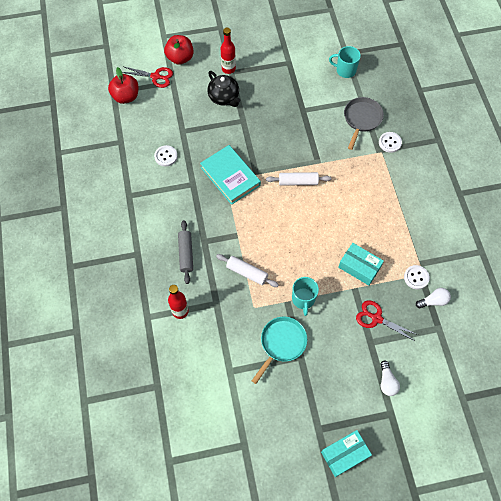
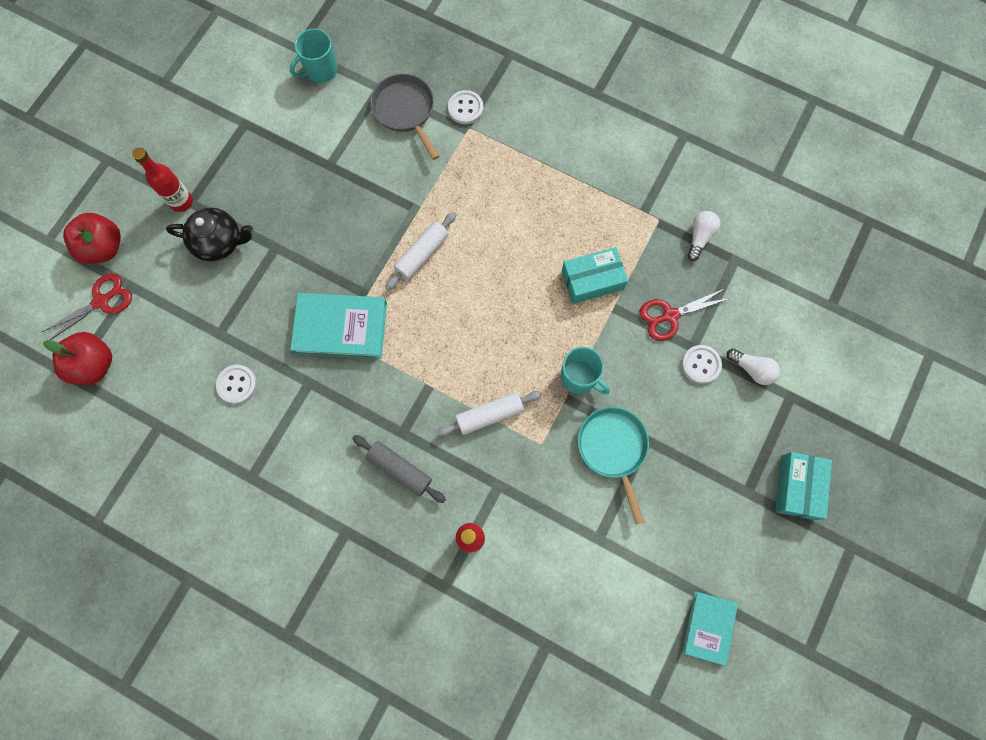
camera: 50 degrees left, 10 degrees up
white button [404,265,430,290] -> white button moved to [682,345,722,384]
none -> turquoise book [682,591,738,666]

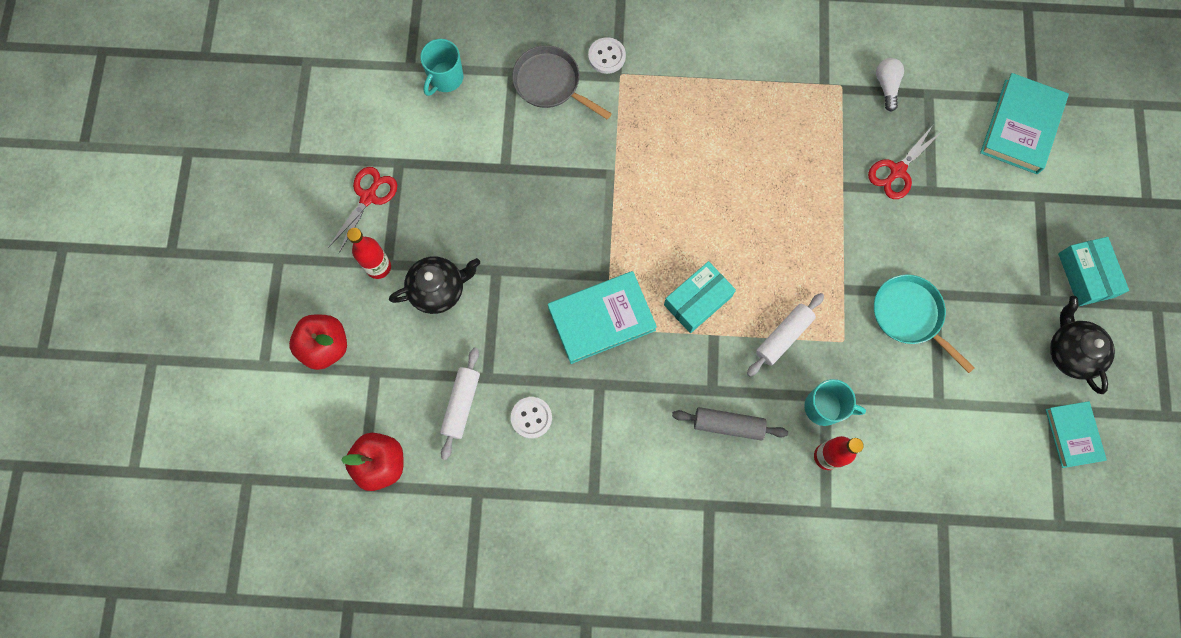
camera: 25 degrees left, 0 degrees up
red scissors [42,273,132,341] -> red scissors moved to [328,167,397,254]
white rolling pin [385,212,457,291] -> white rolling pin moved to [440,348,480,460]
turquoise mug [561,347,610,395] -> turquoise mug moved to [804,379,866,426]
turquoise box [562,247,628,304] -> turquoise box moved to [664,261,736,333]
white button [682,345,722,384] -> none
white light bulb [727,348,780,385] -> none
none -> turquoise book [980,73,1069,174]
none -> black teapot [1050,296,1115,394]

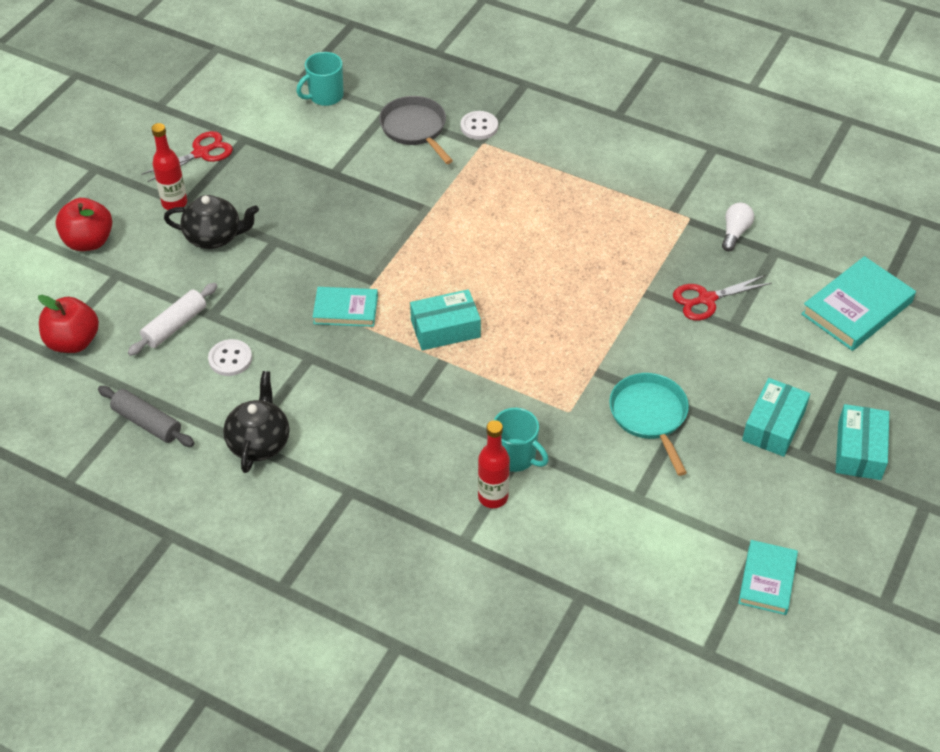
camera: 25 degrees right, 25 degrees down
turquoise book [548,271,657,364] -> turquoise book [313,287,378,327], size x0.63
grey rolling pin [672,407,788,441] -> grey rolling pin moved to [98,386,194,447]
white rolling pin [747,293,824,377] -> none
black teapot [1050,296,1115,394] -> black teapot moved to [223,371,289,473]
none -> turquoise box [742,378,810,457]

